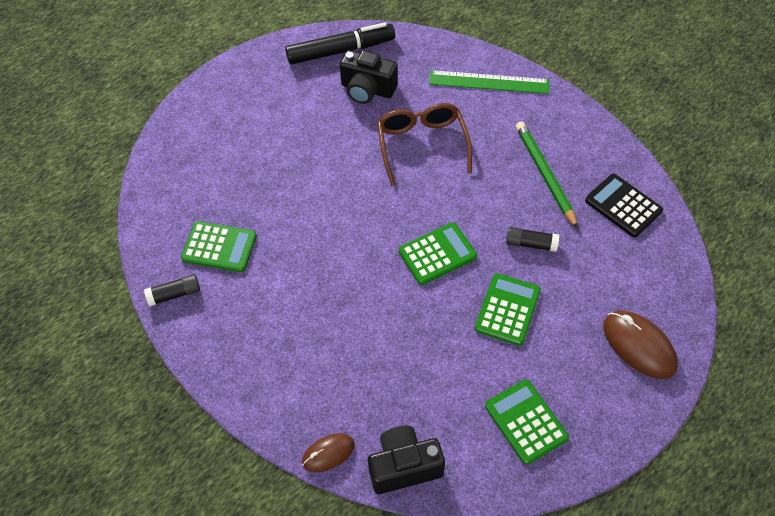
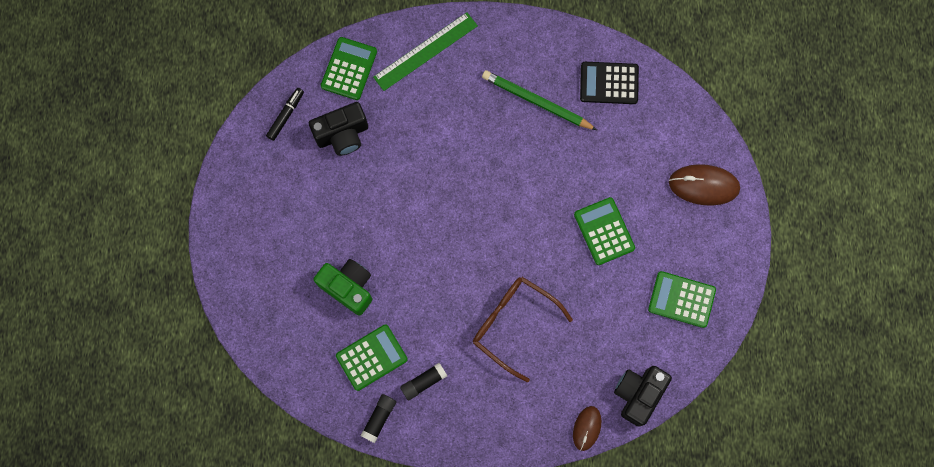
camera: 45 degrees left, 20 degrees up
black marker [285,22,395,65] -> black marker [266,88,304,141], size x0.52
brown glasses [377,103,472,186] -> brown glasses moved to [473,277,573,382]
green calculator [398,222,477,285] -> green calculator moved to [321,37,377,100]
black glue stick [506,227,559,252] -> black glue stick moved to [400,363,447,401]
none -> green camera [313,259,372,316]

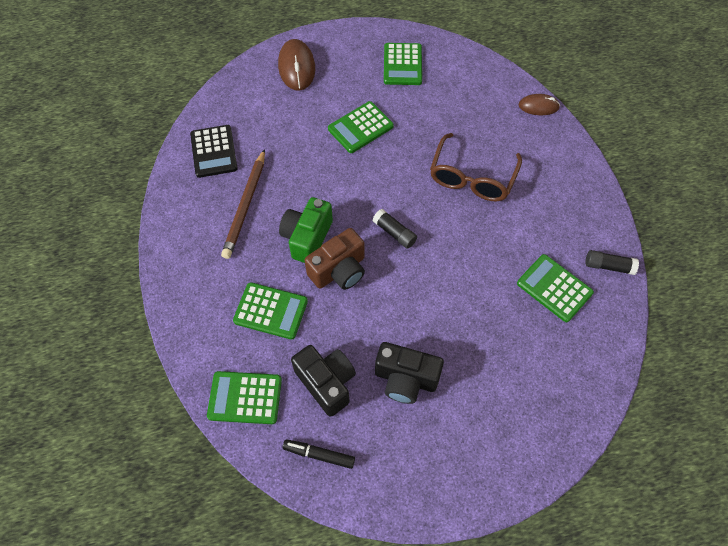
camera: 105 degrees left, 15 degrees down
green camera [313,259,372,316] -> green camera moved to [279,197,333,263]
green ruler [373,12,478,91] -> none
black glue stick [400,363,447,401] -> black glue stick moved to [373,209,417,249]
green pencil [482,70,597,130] -> brown pencil [221,149,265,259]
black camera [614,366,672,427] -> black camera moved to [375,342,444,404]
none -> green calculator [233,282,308,340]
none -> brown camera [304,228,365,290]

